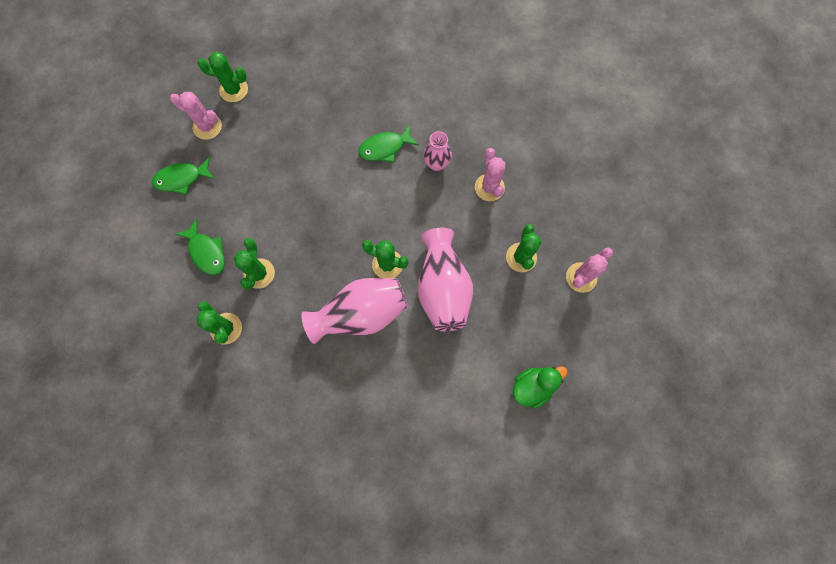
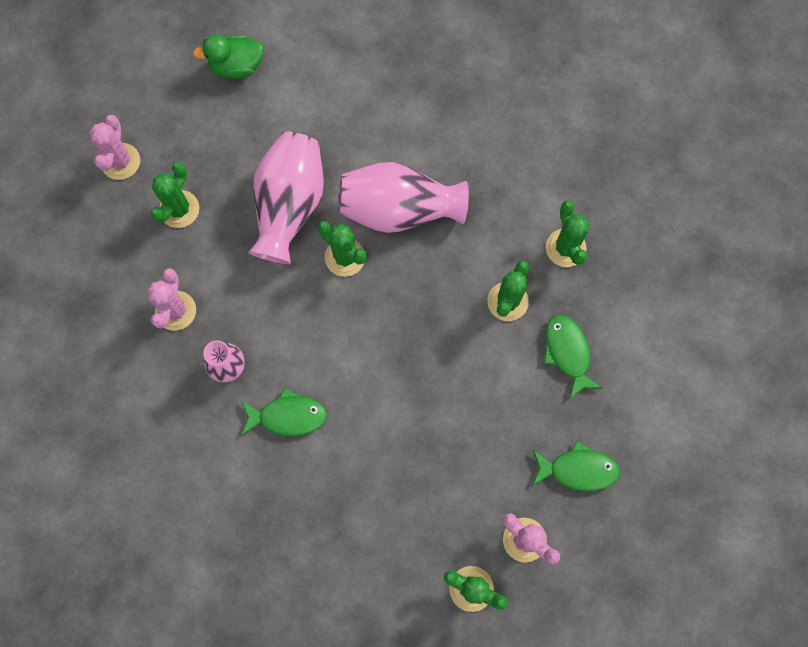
camera: 160 degrees left, 0 degrees up
pink cactus [566,247,613,293] -> pink cactus turned 60 degrees counterclockwise [89,115,140,180]

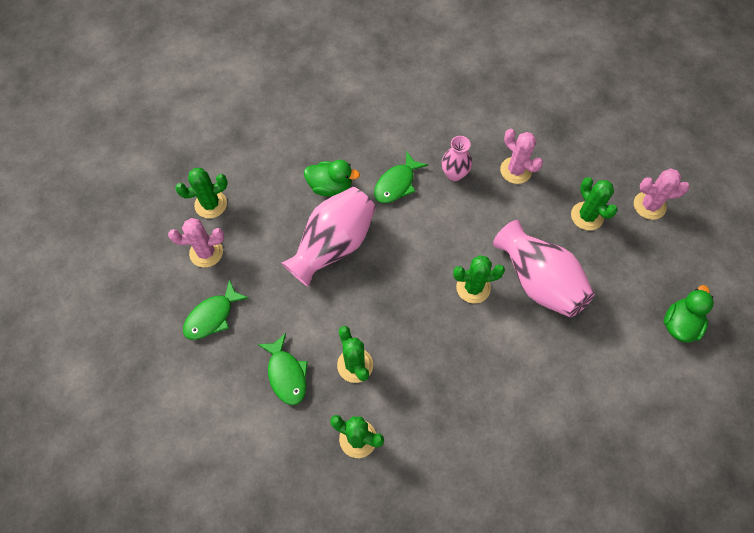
camera: 130 degrees right, 10 degrees down
pink cactus [89,115,140,180] -> pink cactus turned 45 degrees counterclockwise [634,169,689,220]
pink vase [338,162,469,233] -> pink vase moved to [281,187,376,287]
green fish [544,315,603,400] -> green fish turned 45 degrees clockwise [258,333,308,405]
none -> green duck [304,160,360,196]

